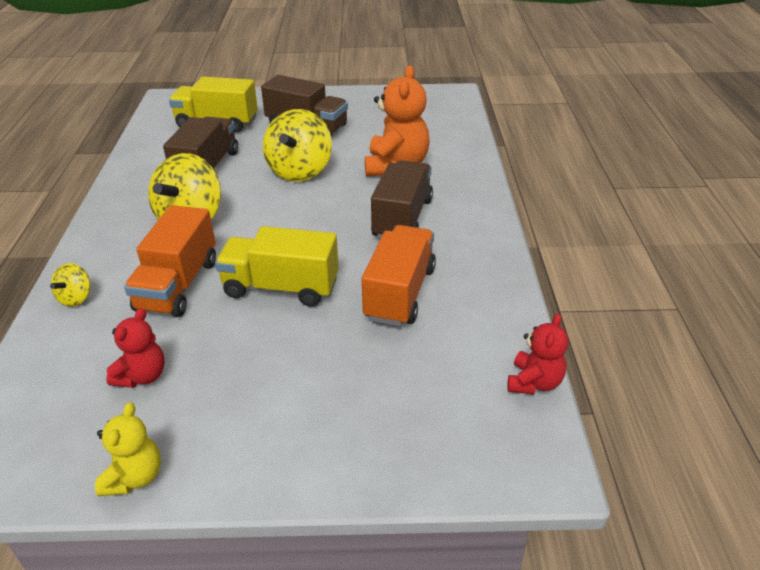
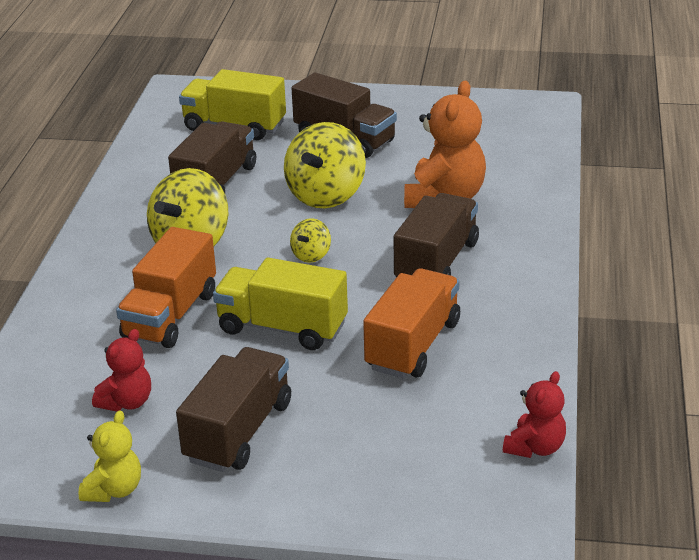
camera: 10 degrees right, 5 degrees down
yellow spinning top [50,263,90,307] -> yellow spinning top moved to [290,218,331,263]
none -> brown truck [176,347,291,472]

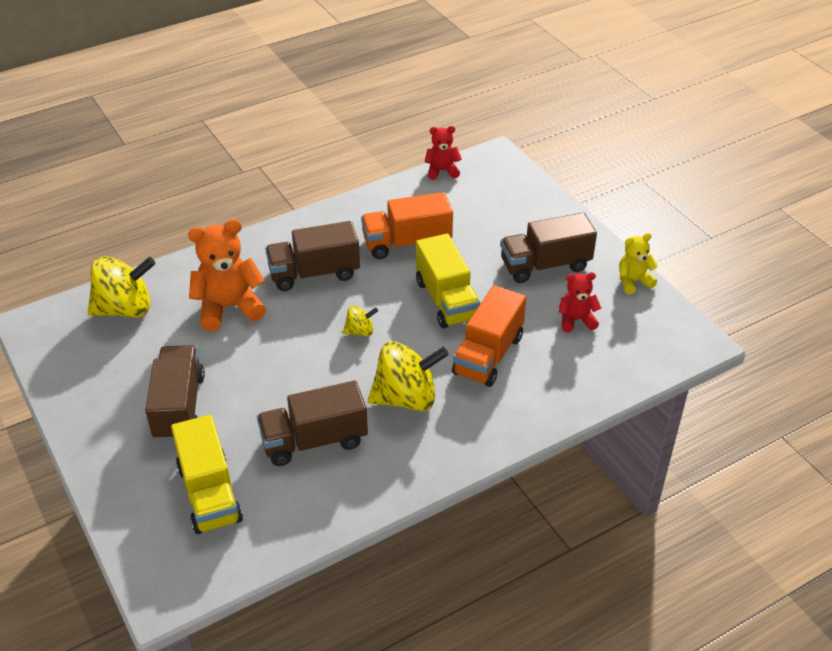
camera: 130 degrees left, 10 degrees up
orange truck [116,227,216,348] -> orange truck turned 135 degrees clockwise [452,285,527,387]
yellow spinning top [284,122,366,208] -> yellow spinning top moved to [88,256,156,318]

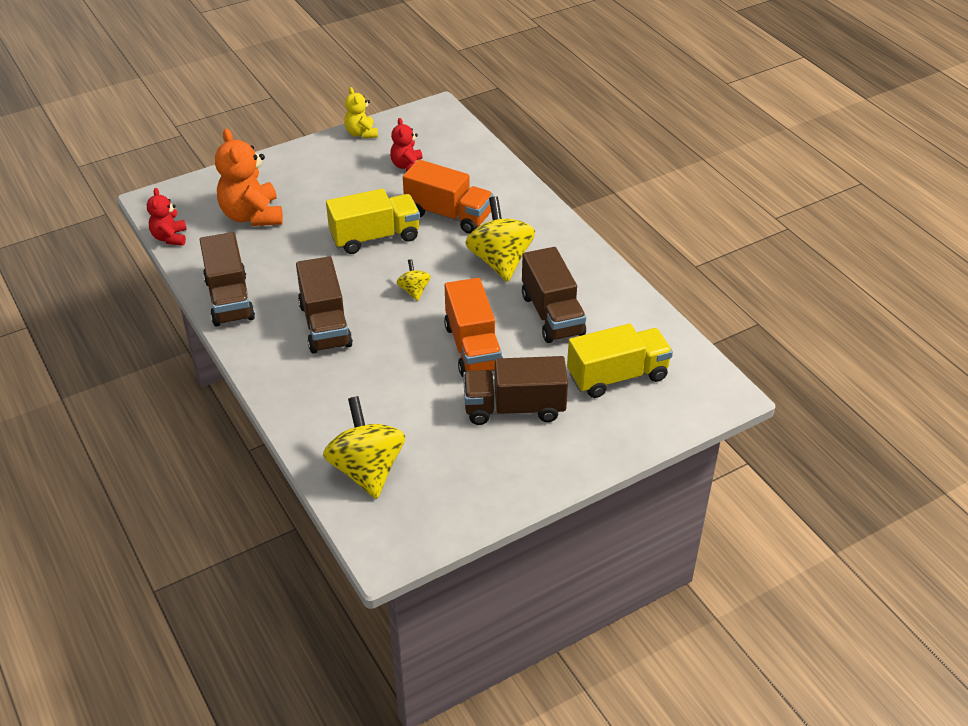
camera: 90 degrees left, 0 degrees up
orange teddy bear [188,219,266,331] -> orange teddy bear moved to [215,129,283,226]
orange truck [361,192,453,259] -> orange truck moved to [444,278,503,377]
brown truck [500,213,597,283] -> brown truck moved to [200,232,255,327]

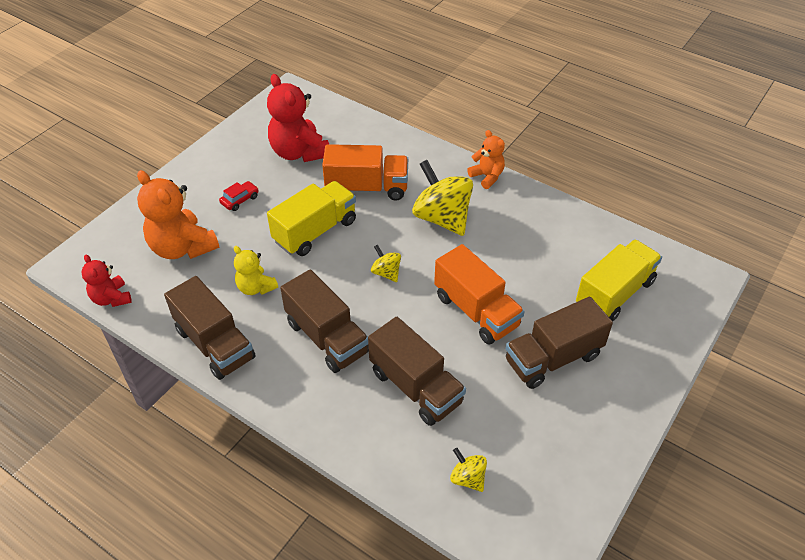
camera: 25 degrees left, 5 degrees up
yellow spinning top [323,396,405,499] -> yellow spinning top [450,448,487,492], size x0.48
yellow teddy bear [344,87,378,138] -> yellow teddy bear moved to [234,246,278,295]
red teddy bear [390,118,422,171] -> red teddy bear [267,74,329,162], size x1.76
brown truck [522,247,586,343] -> brown truck moved to [368,317,466,426]
none -> red car [219,181,259,211]
none -> orange teddy bear [467,130,505,189]

